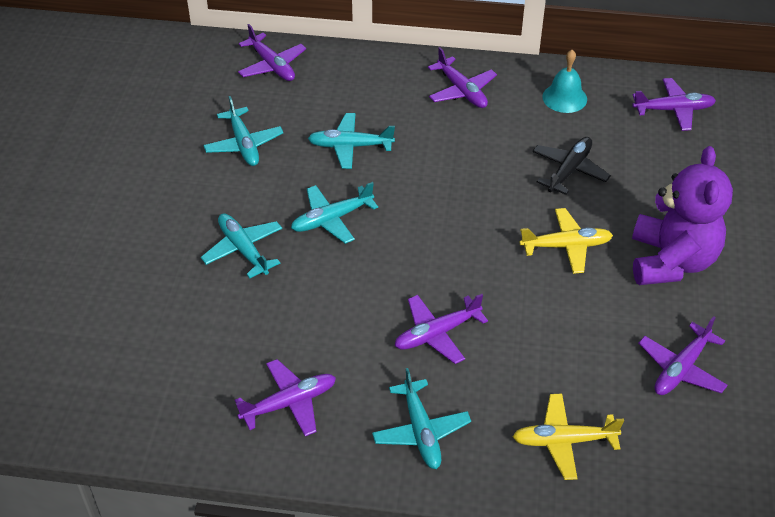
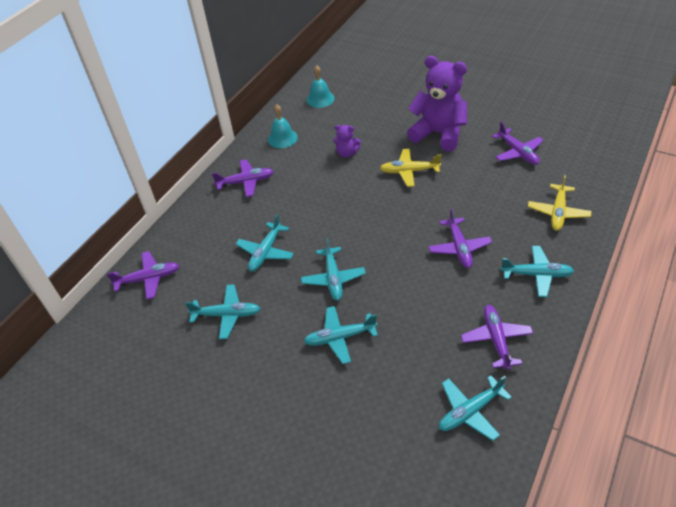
camera: 65 degrees left, 0 degrees up
yellow plane [520,208,613,274] -> yellow plane turned 105 degrees counterclockwise [380,149,442,187]
black plane [532,137,611,195] -> purple teddy bear [333,125,361,158]
purple plane [632,78,716,131] -> turquoise bell [306,65,335,108]
none -> turquoise plane [439,376,512,441]

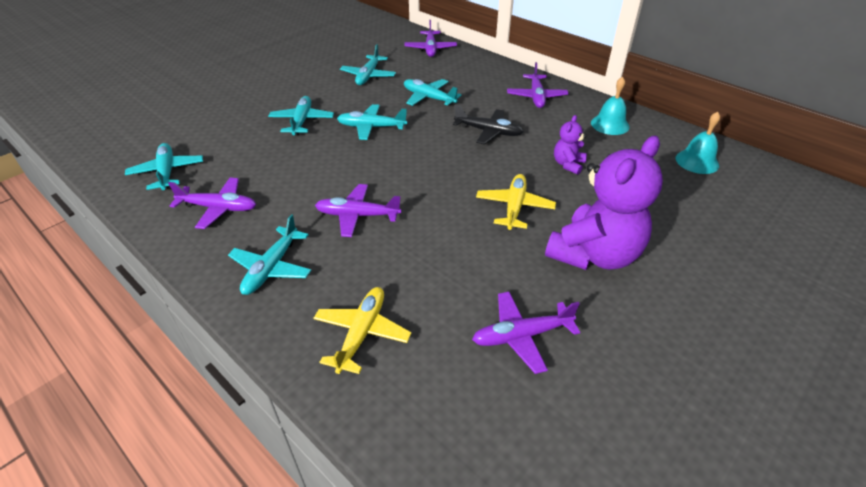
camera: 100 degrees right, 5 degrees down
yellow plane [528,175,592,231] -> yellow plane turned 75 degrees clockwise [313,287,411,374]
none -> black plane [453,104,524,144]

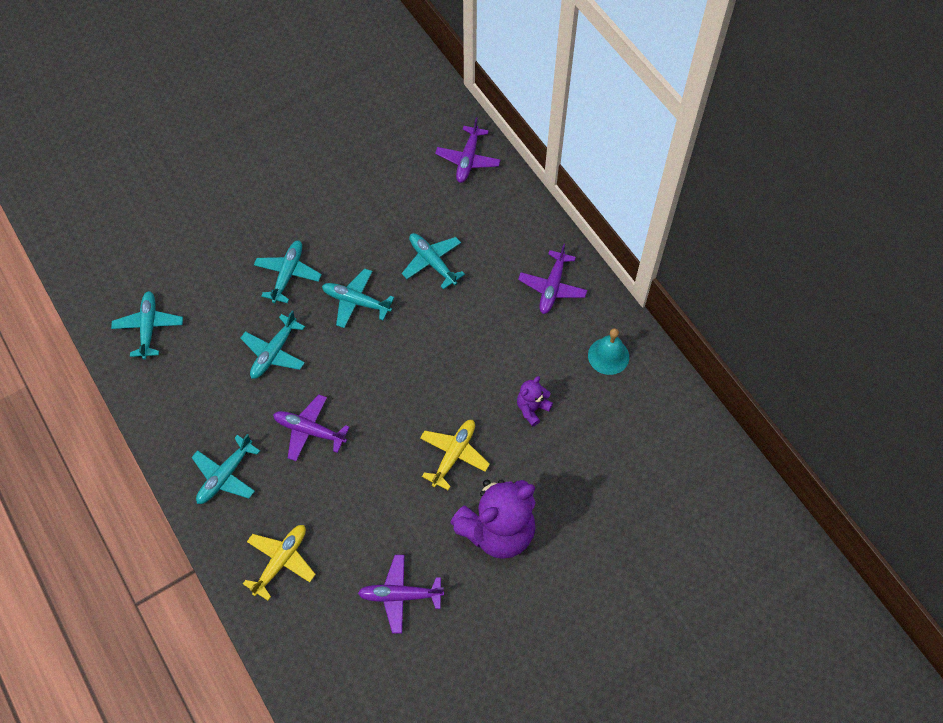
camera: 15 degrees right, 20 degrees up
purple plane [168,178,256,229] -> none
turquoise plane [340,44,396,85] -> turquoise plane moved to [240,310,305,379]
black plane [453,104,524,144] -> none
turquoise bell [676,112,720,174] -> none

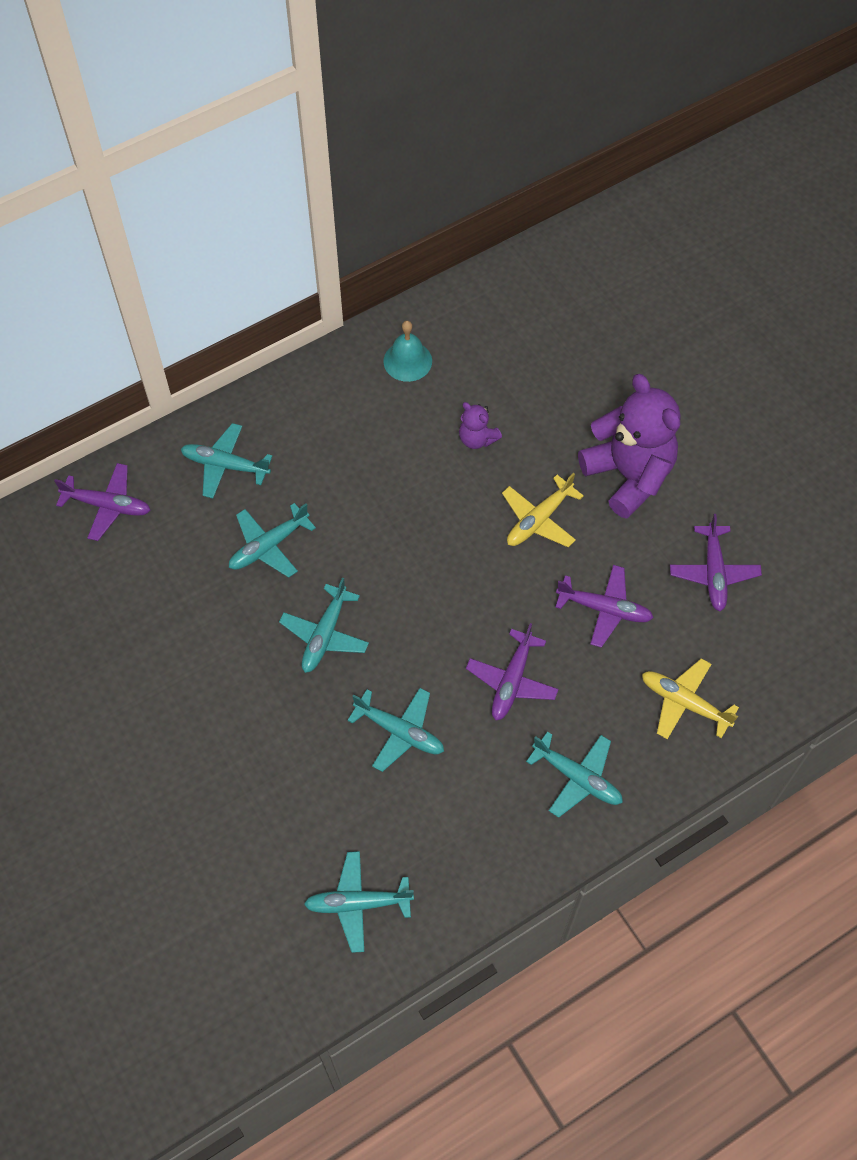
camera: 90 degrees left, 0 degrees up
turquoise plane [254,240,322,303] -> turquoise plane moved to [181,423,273,498]
yellow plane [420,420,490,490] -> yellow plane turned 75 degrees counterclockwise [502,473,584,547]
purple plane [518,244,587,314] -> purple plane moved to [555,565,654,648]

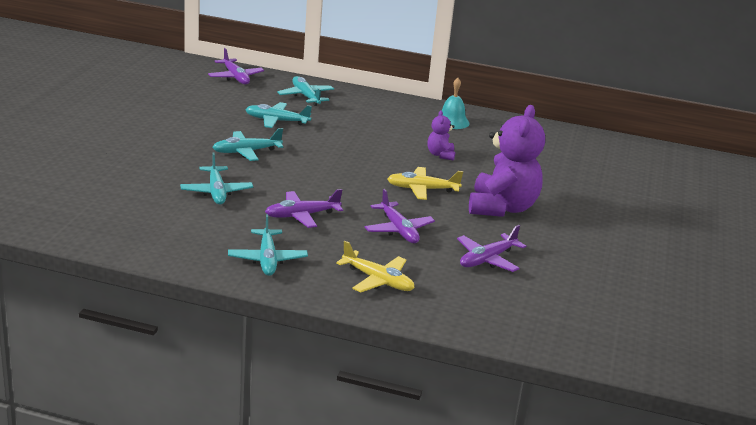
camera: 45 degrees right, 35 degrees down
turquoise plane [304,851,414,953] -> none
yellow plane [642,658,739,739] -> yellow plane turned 135 degrees clockwise [336,241,415,293]

